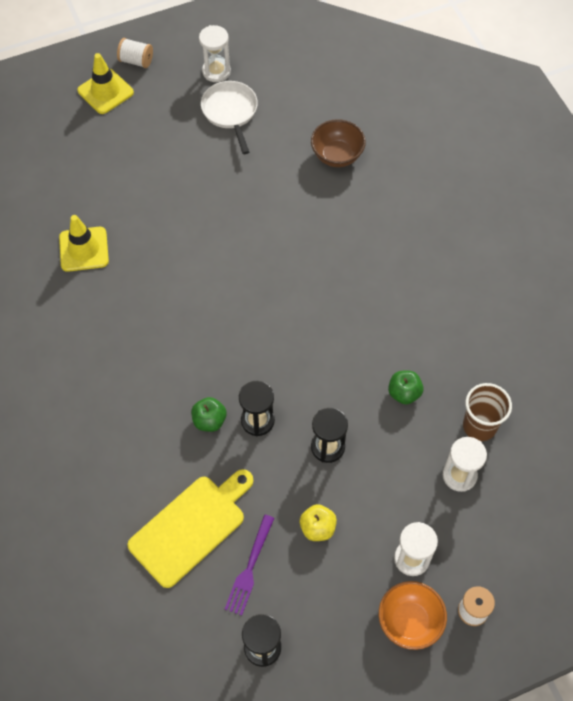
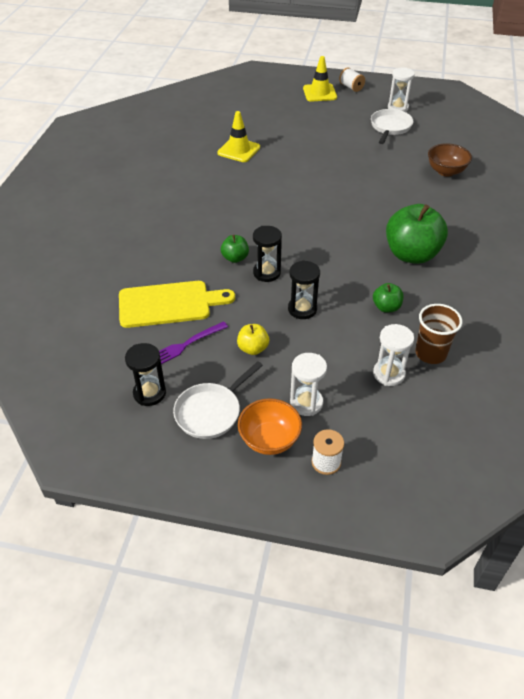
camera: 35 degrees right, 15 degrees down
none -> white pan [173,361,263,439]
none -> green apple [386,204,448,264]

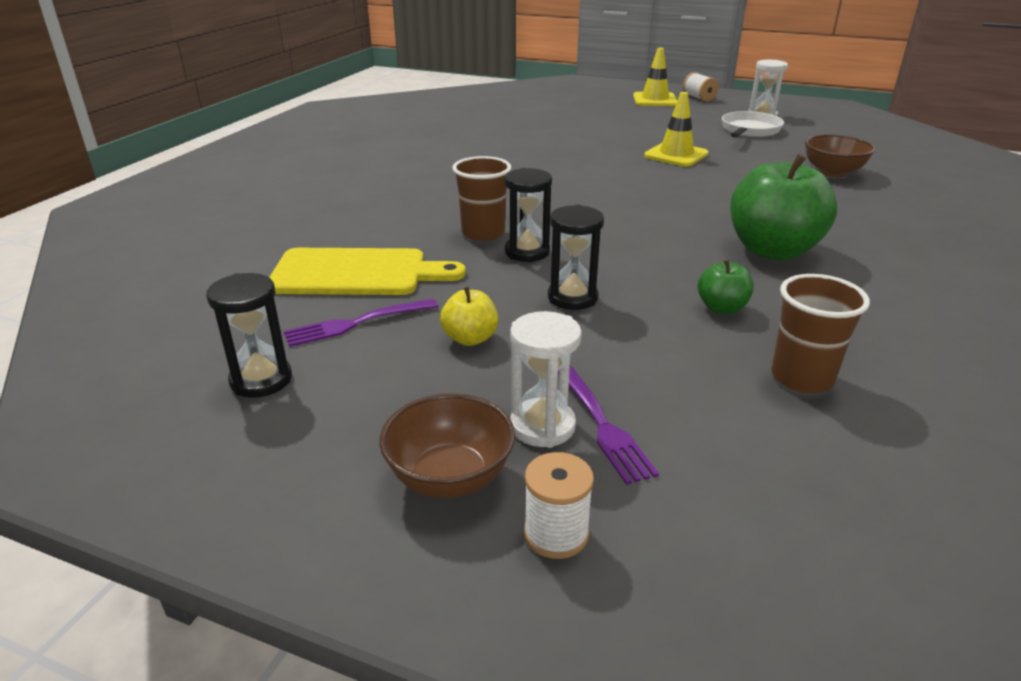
camera: 10 degrees right, 15 degrees down
white pan [173,361,263,439] -> none
yellow traffic cone [217,111,260,162] -> yellow traffic cone moved to [644,92,709,166]
green apple [221,235,249,263] -> brown cup [452,156,511,241]
orange bowl [238,398,302,455] -> brown bowl [379,393,515,498]
white hourglass [373,324,414,386] -> none
none -> purple fork [558,365,659,485]

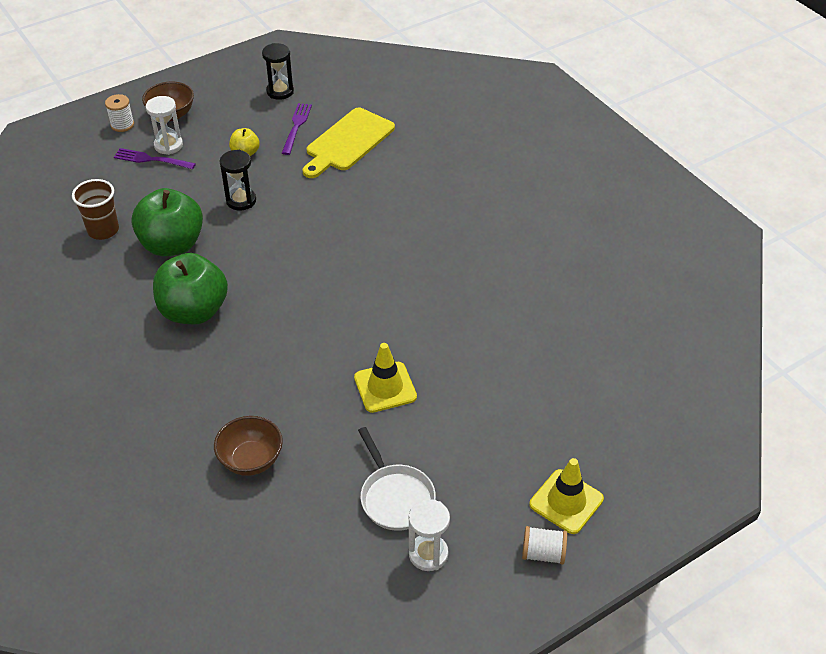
camera: 125 degrees right, 15 degrees up
brown cup [452,156,511,241] -> none
black hourglass [504,168,552,262] -> none
green apple [698,259,754,314] -> green apple [131,188,203,256], size x2.12

